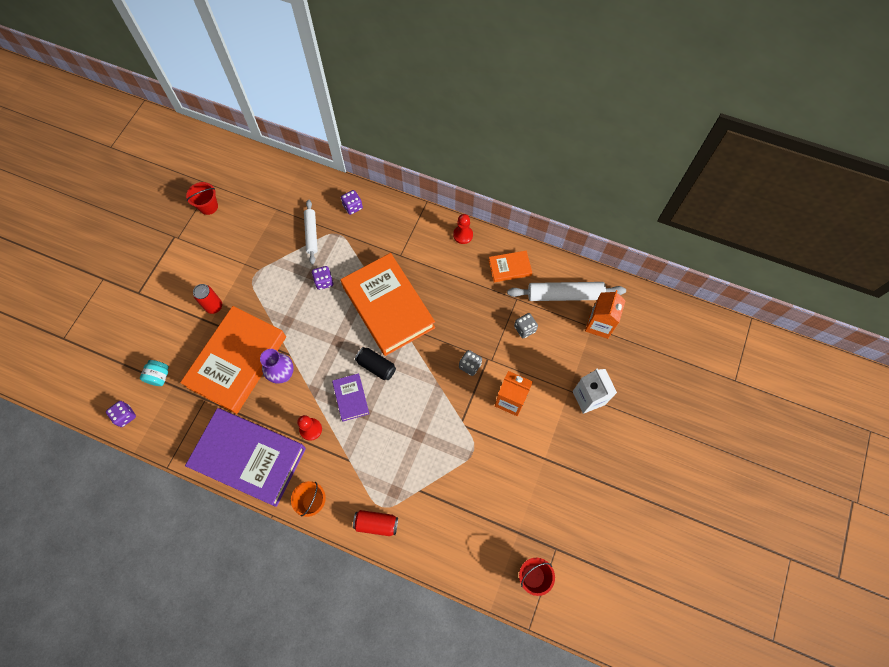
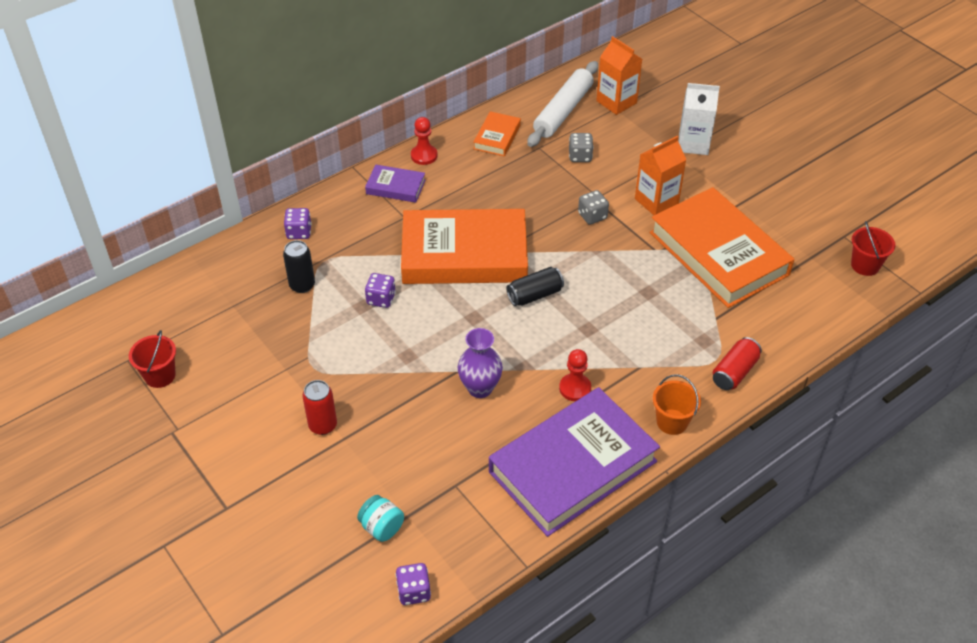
camera: 60 degrees left, 20 degrees down
orange book [180,306,286,414] -> orange book moved to [650,187,794,308]
white rolling pin [304,200,318,264] -> black can [283,240,315,293]
purple book [332,373,369,421] -> purple book moved to [365,164,425,203]

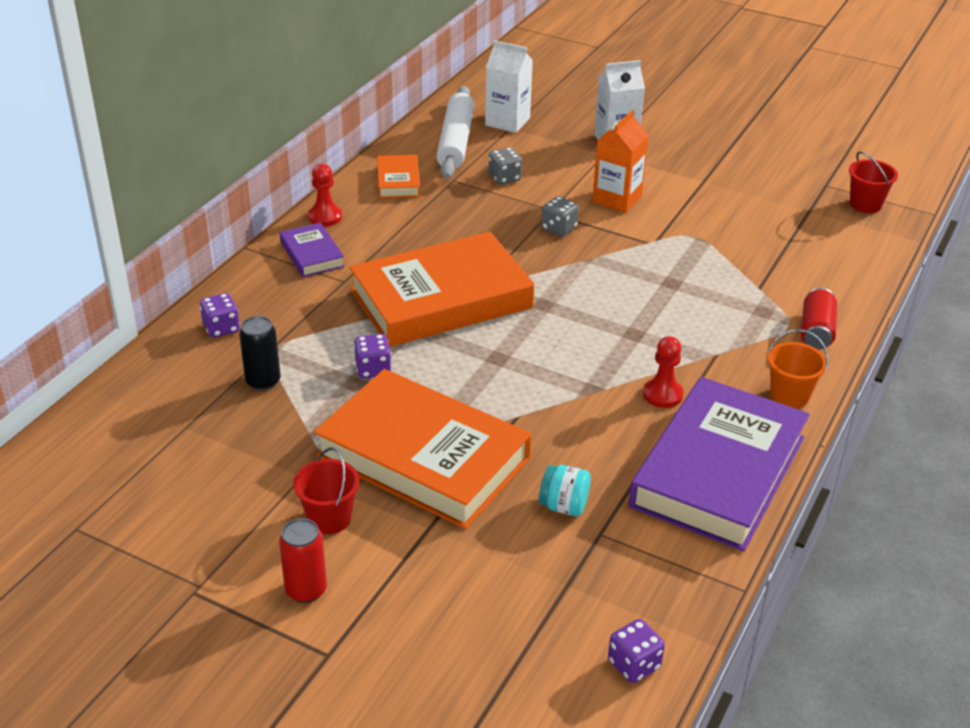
camera: 25 degrees left, 10 degrees down
red bucket [129,330,176,388] -> red bucket moved to [293,448,360,534]
red can [302,380,337,435] -> red can moved to [279,518,327,603]
turquoise jar [357,495,404,542] -> turquoise jar moved to [539,465,591,516]
purple book [365,164,425,203] -> purple book turned 75 degrees clockwise [280,222,345,277]
purple vase [457,328,503,398] -> none
black can [506,267,564,306] -> none
orange carton [596,36,642,115] -> white carton [485,40,533,133]
orange book [650,187,794,308] -> orange book moved to [314,369,531,529]

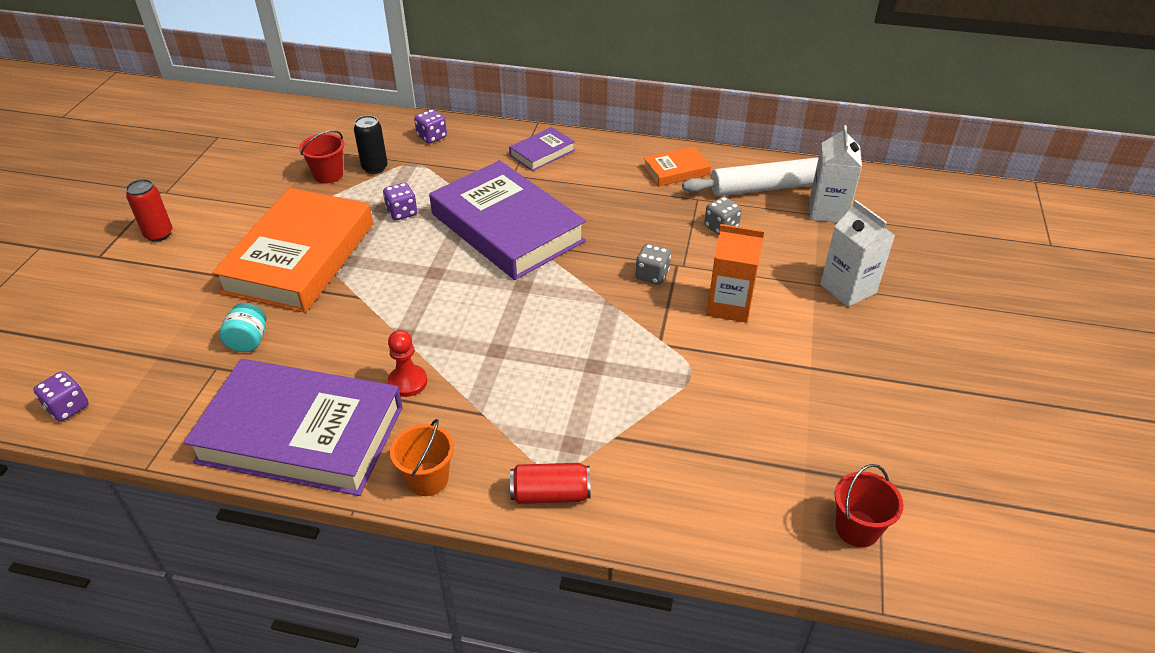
camera: 75 degrees right, 5 degrees up
red bucket [293,448,360,534] -> red bucket moved to [299,130,344,184]
red pawn [308,164,342,227] -> none
orange book [349,232,534,347] -> purple book [429,160,586,280]

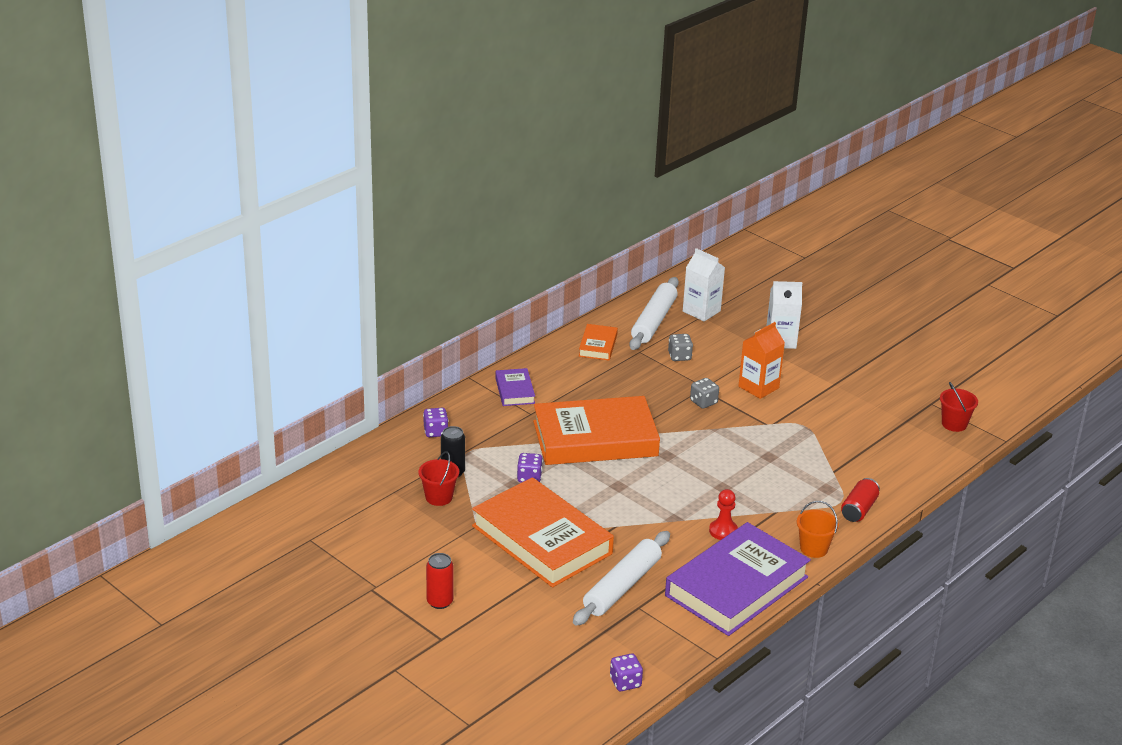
camera: 60 degrees left, 10 degrees down
turquoise jar [219,303,266,352] -> white rolling pin [573,531,670,626]
purple book [429,160,586,280] -> orange book [533,396,660,465]

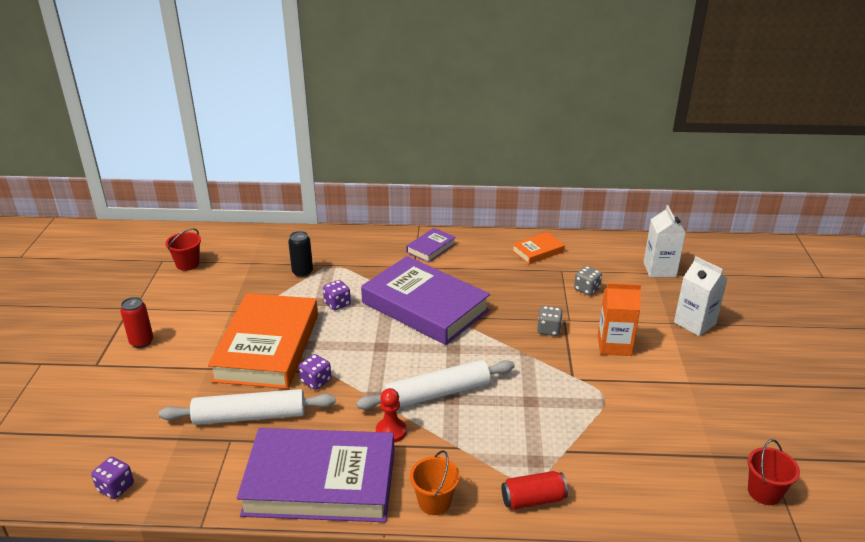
camera: 50 degrees right, 0 degrees up
red bucket [419,452,459,506] -> red bucket moved to [165,228,201,271]
purple dice [423,408,448,437] -> purple dice moved to [299,354,331,390]
orange book [533,396,660,465] -> purple book [361,256,490,345]
white rolling pin [629,277,679,350] -> white rolling pin moved to [356,360,515,410]

